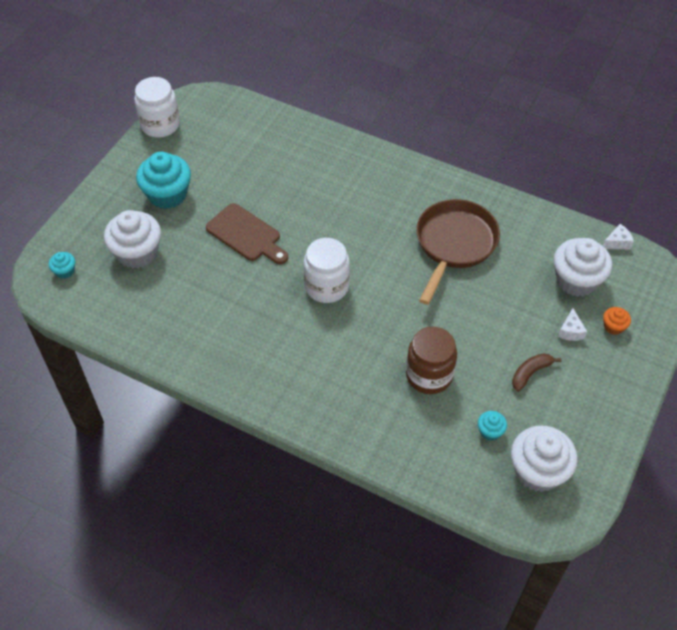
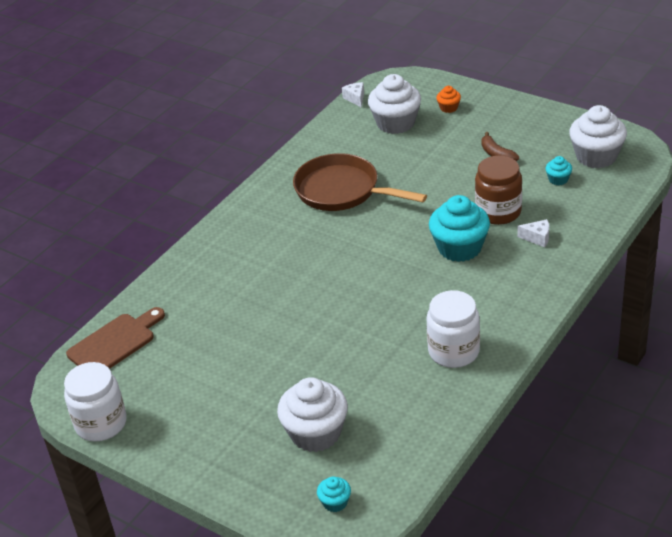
camera: 80 degrees left, 15 degrees down
turquoise cupcake [136,152,191,209] -> turquoise cupcake moved to [429,195,490,262]
brown cutting board [206,203,288,264] -> brown cutting board moved to [66,307,165,369]
white jar [304,238,350,303] -> white jar moved to [427,290,480,368]
white cheese [558,308,587,341] -> white cheese moved to [517,219,549,247]

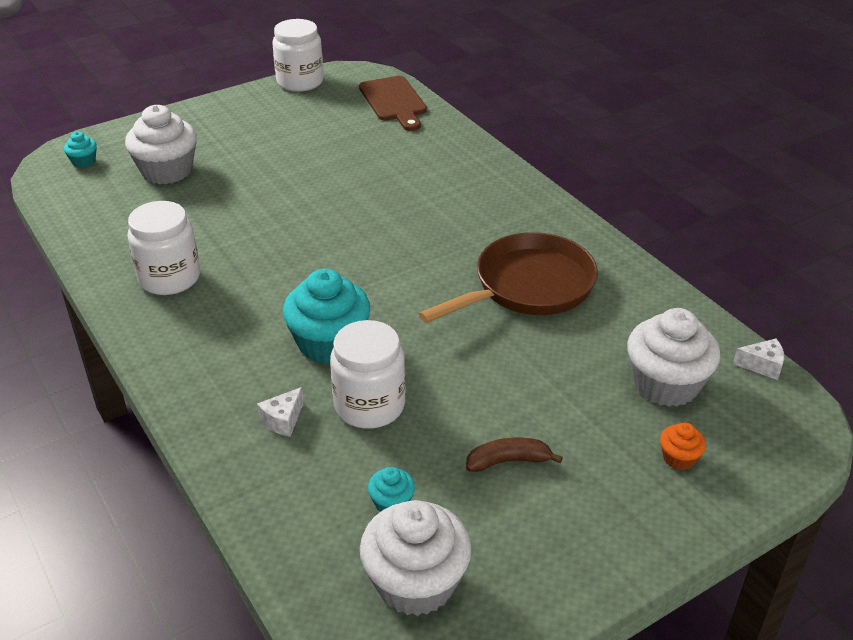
camera: 110 degrees right, 0 degrees up
brown jar [475,156,522,225] -> white jar [330,320,405,429]

